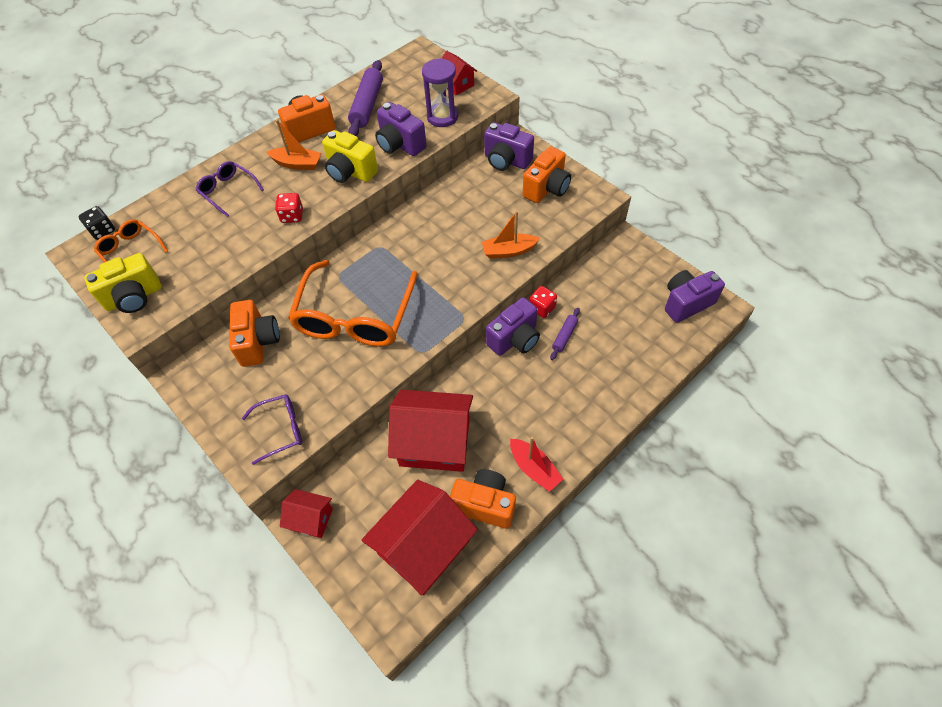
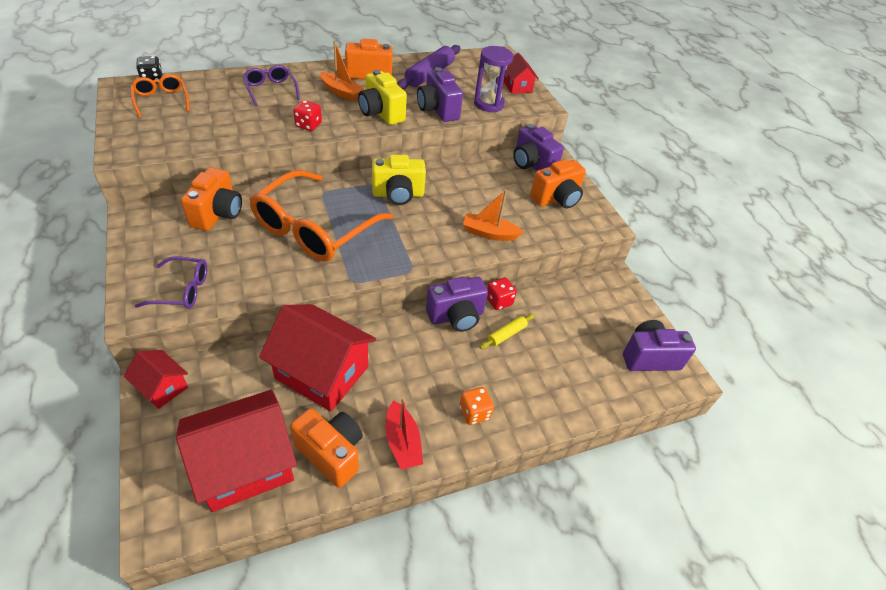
camera: 15 degrees right, 10 degrees down
yellow camera [84,253,162,313] -> yellow camera moved to [372,155,426,205]
purple rolling pin [550,308,580,360] -> yellow rolling pin [480,314,535,349]
none -> orange dice [459,387,494,425]

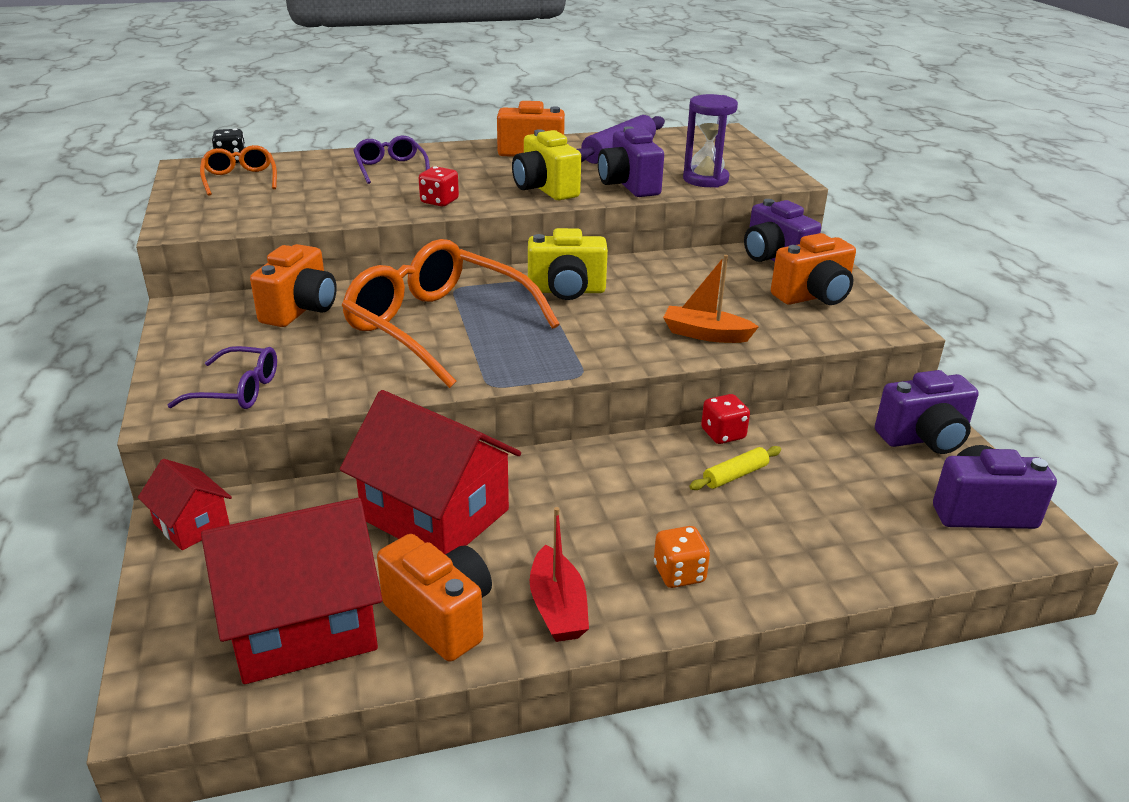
camera: 10 degrees right, 15 degrees down
orange glasses [249,170,393,262] -> orange glasses turned 90 degrees clockwise [341,239,560,388]
orange boat [320,41,364,101] -> none
purple camera [426,277,488,332] -> purple camera moved to [875,370,979,454]
red house [503,52,539,94] -> none

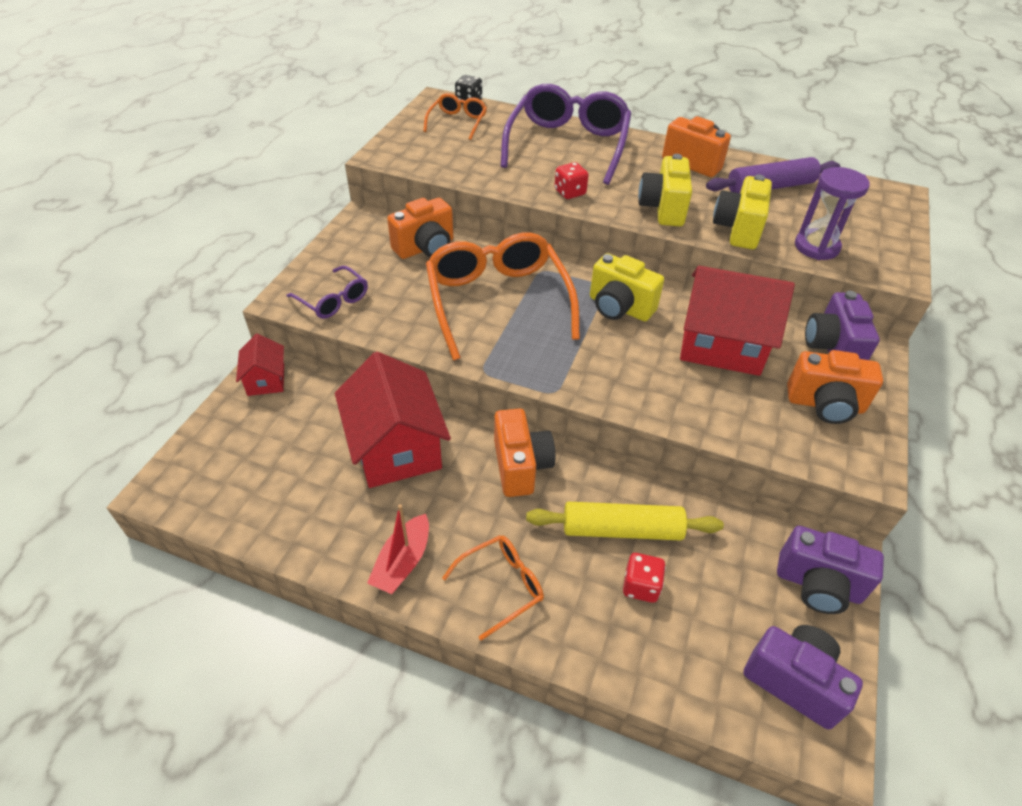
camera: 35 degrees right, 15 degrees up
red house [201,498,382,684] -> red house moved to [680,266,795,376]
purple glasses [353,136,430,184] -> purple glasses [501,84,631,185], size x2.04
orange camera [377,534,492,662] -> orange camera moved to [494,408,555,497]
purple camera [598,126,664,197] -> yellow camera [713,174,772,249]
orange dice [654,526,710,588] -> orange glasses [442,535,544,640]
orange boat [663,255,759,343] -> none
yellow rolling pin [689,446,781,490] -> yellow rolling pin [526,502,724,541], size x1.90
red dice [701,394,750,444] -> red dice moved to [623,553,666,603]

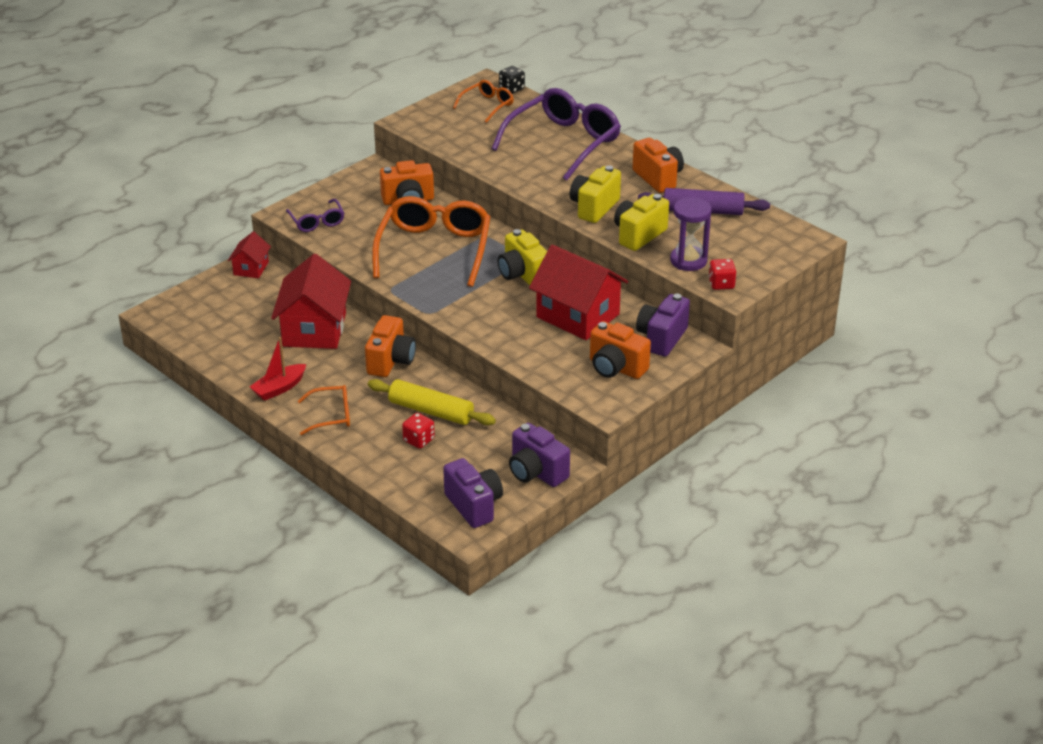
camera: 25 degrees right, 10 degrees down
red dice [554,162,589,199] -> red dice moved to [708,259,736,290]

